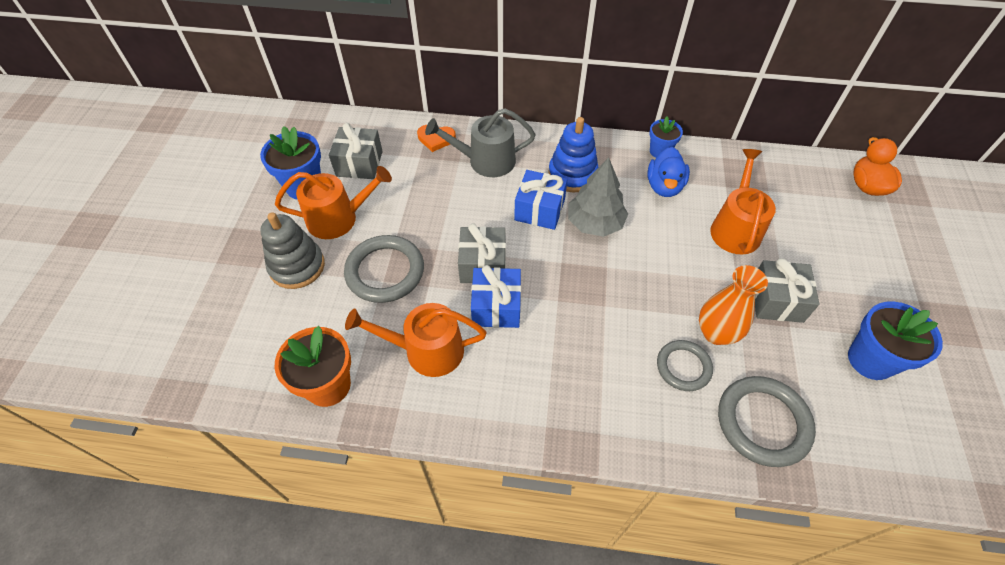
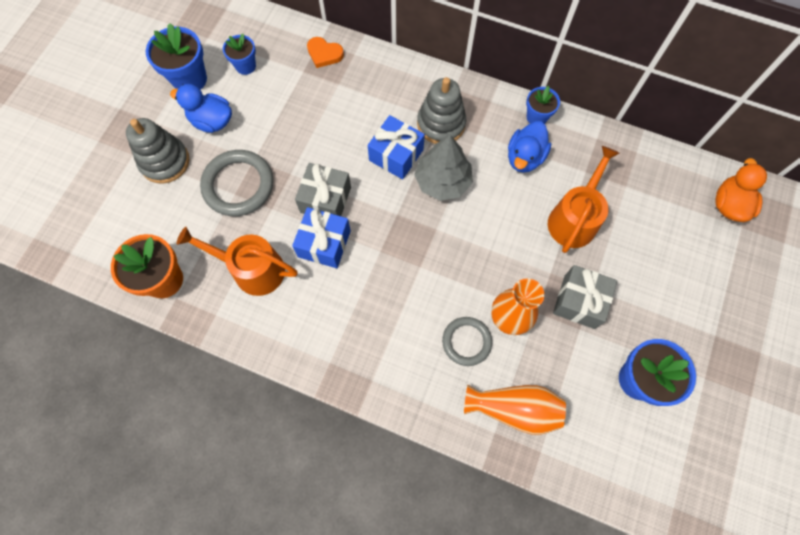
camera: 15 degrees right, 15 degrees up
orange watering can [275,166,392,239] -> blue duck [170,84,232,133]
grey gift [329,123,383,179] -> blue flower pot [223,34,256,75]
grey watering can [425,108,535,177] -> none
blue stacking toy [548,117,599,192] -> grey stacking toy [417,77,466,144]
grey ring [718,376,816,467] -> orange vase [464,385,566,435]

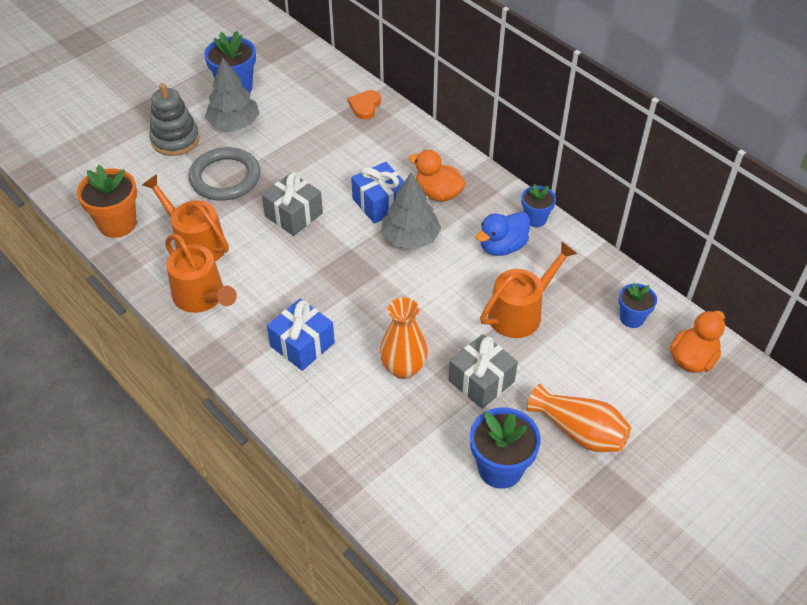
camera: 25 degrees right, 20 degrees down
blue duck [170,84,232,133] -> grey tree [205,57,260,131]
blue flower pot [223,34,256,75] -> blue flower pot moved to [618,283,657,328]
blue gift [292,207,351,268] -> blue gift moved to [267,298,335,371]
orange heart [307,37,344,68] -> orange heart turned 60 degrees clockwise [348,90,381,119]
grey stacking toy [417,77,466,144] -> orange duck [409,150,466,202]
grey ring [442,317,492,366] -> none
orange vase [464,385,566,435] -> orange vase moved to [527,384,631,452]
none -> orange watering can [165,234,237,313]

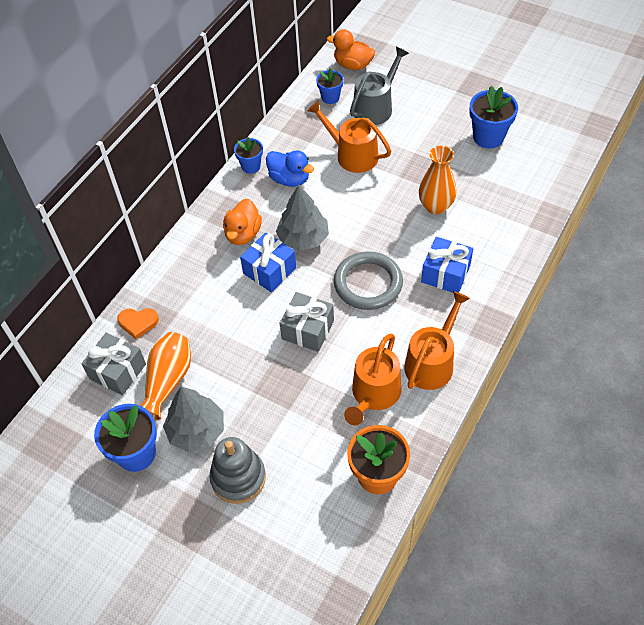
camera: 105 degrees left, 5 degrees up
grey ring [189,147,261,201] -> grey ring moved to [334,251,403,310]
grey gift [449,334,518,409] -> grey gift moved to [82,333,146,395]
orange vase [527,384,631,452] -> orange vase moved to [140,332,191,420]
none -> grey watering can [350,47,409,125]

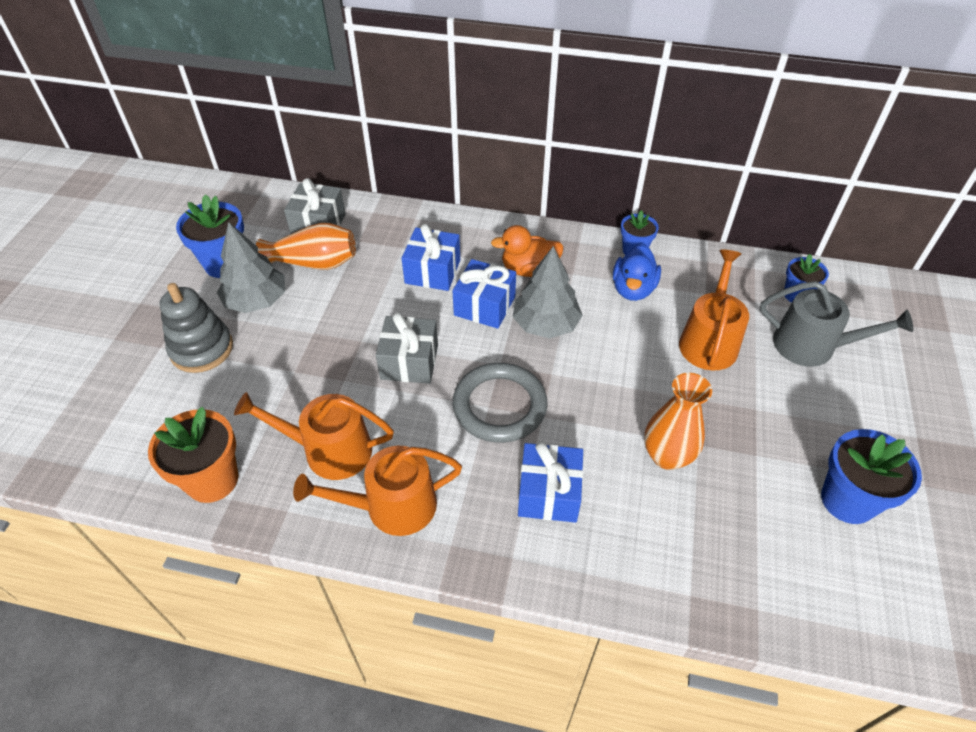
camera: 70 degrees right, 5 degrees down
orange heart [117,308,159,339] -> none
orange duck [327,29,375,70] -> none
orange watering can [404,291,470,390] -> orange watering can turned 150 degrees clockwise [293,446,462,536]
none -> blue gift [401,224,460,291]

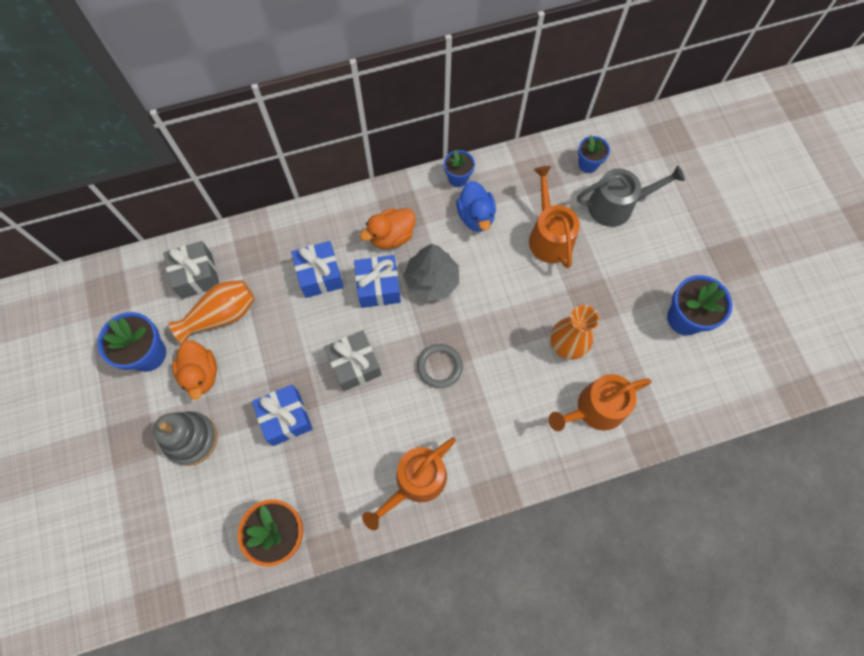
camera: 30 degrees left, 20 degrees up
grey tree [217,222,285,313] -> orange duck [172,340,217,400]
orange watering can [234,392,394,480] -> orange watering can moved to [548,374,652,431]
grey ring [453,363,548,443] -> grey ring [417,344,463,388], size x0.63
blue gift [518,441,583,523] -> blue gift moved to [252,385,313,446]

